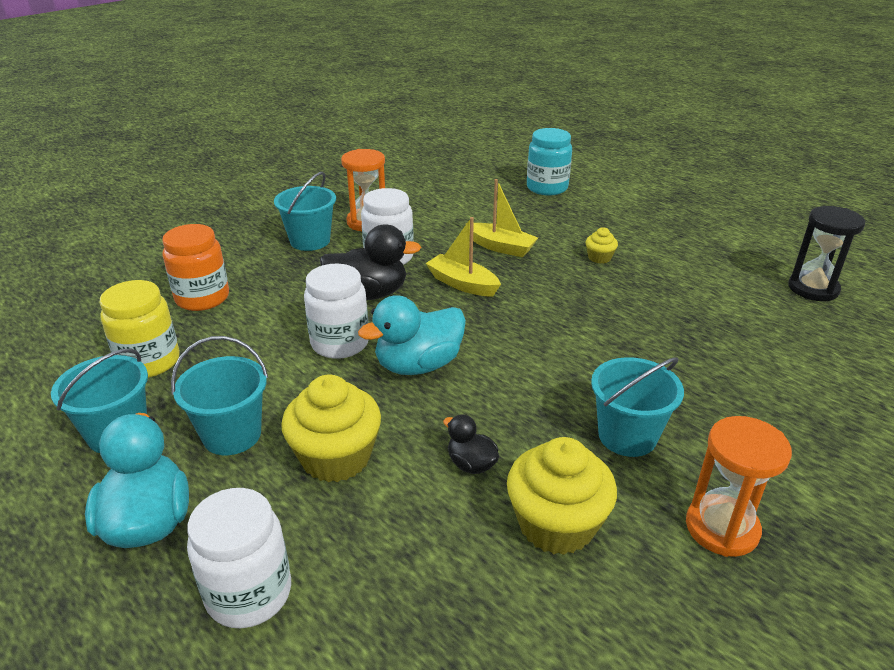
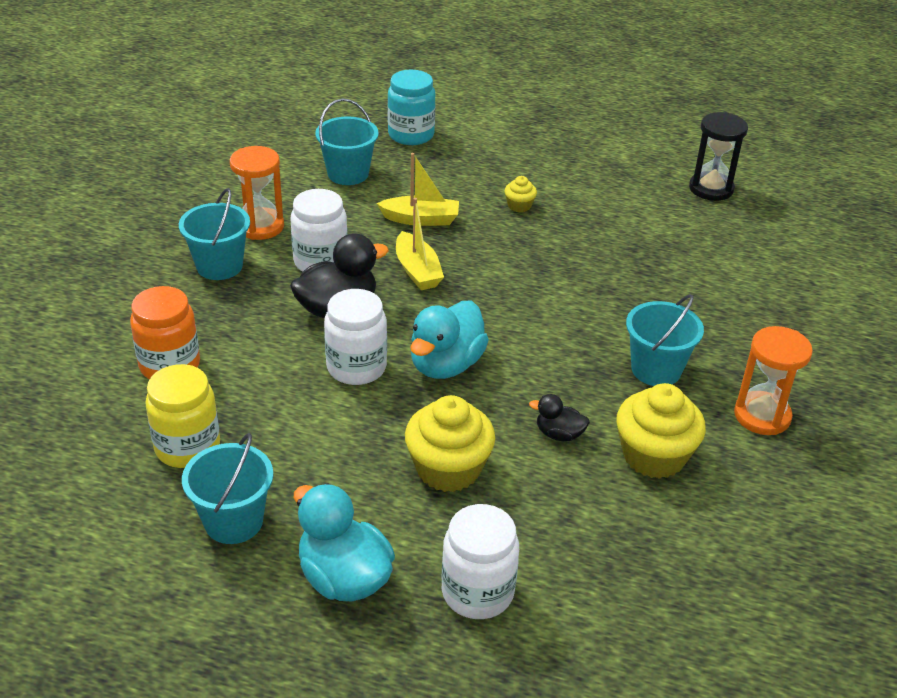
camera: 30 degrees left, 5 degrees up
turquoise bucket [171,336,268,455] -> turquoise bucket moved to [315,99,379,185]
yellow boat [426,217,501,296] -> yellow boat turned 120 degrees counterclockwise [396,198,444,290]

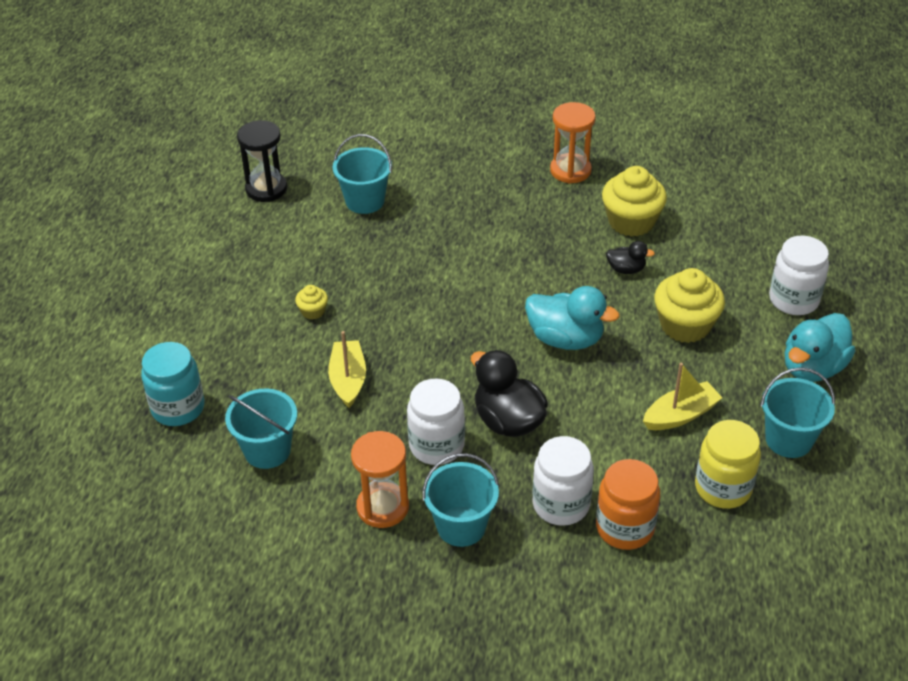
camera: 95 degrees left, 5 degrees up
white jar [324,289,387,385] -> white jar moved to [532,436,594,526]
yellow boat [396,198,444,290] -> yellow boat moved to [643,363,722,430]
black duck [529,394,590,441] -> black duck turned 90 degrees counterclockwise [606,241,655,274]
turquoise bucket [626,294,704,386] -> turquoise bucket moved to [333,134,392,214]

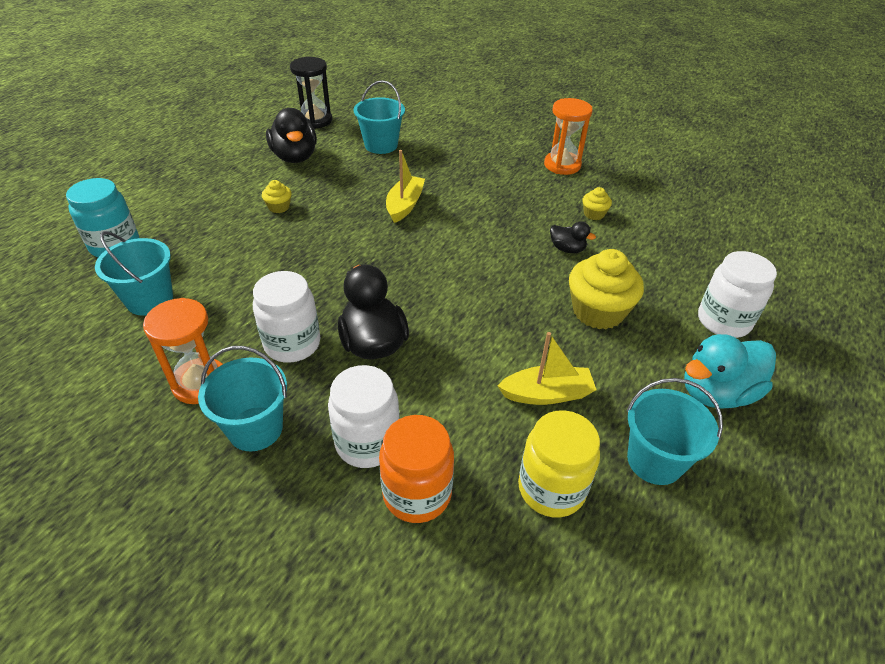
camera: 20 degrees right, 0 degrees up
yellow boat [328,331,366,408] -> yellow boat moved to [386,150,425,223]
turquoise duck [525,286,619,350] -> none
yellow cupcake [602,166,667,237] -> yellow cupcake [582,187,612,220], size x0.48
none -> black duck [266,108,317,163]

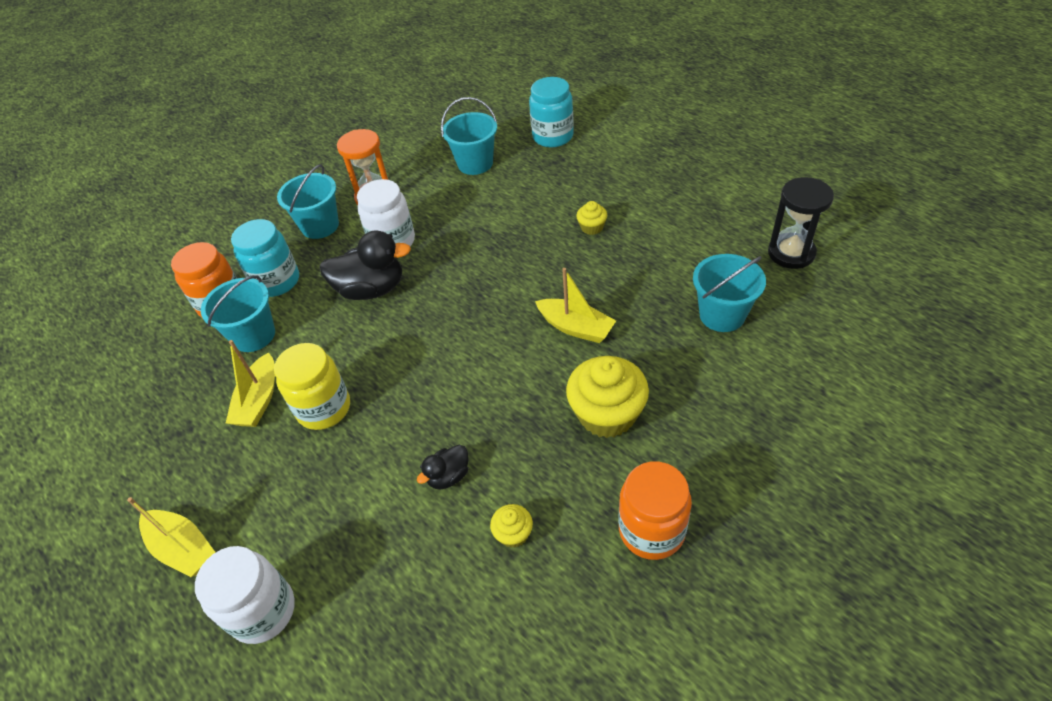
camera: 110 degrees right, 5 degrees up
black duck [266,108,317,163] -> none
white jar [328,365,400,468] -> turquoise jar [231,219,299,297]
yellow jar [518,410,600,517] -> yellow jar moved to [274,343,350,430]
orange hourglass [544,98,593,175] -> orange jar [619,461,692,560]
yellow cupcake [569,249,644,329] -> yellow cupcake moved to [566,356,649,438]
turquoise bucket [627,378,723,485] -> turquoise bucket moved to [201,275,275,352]
turquoise duck [684,334,776,409] -> yellow boat [127,497,215,577]

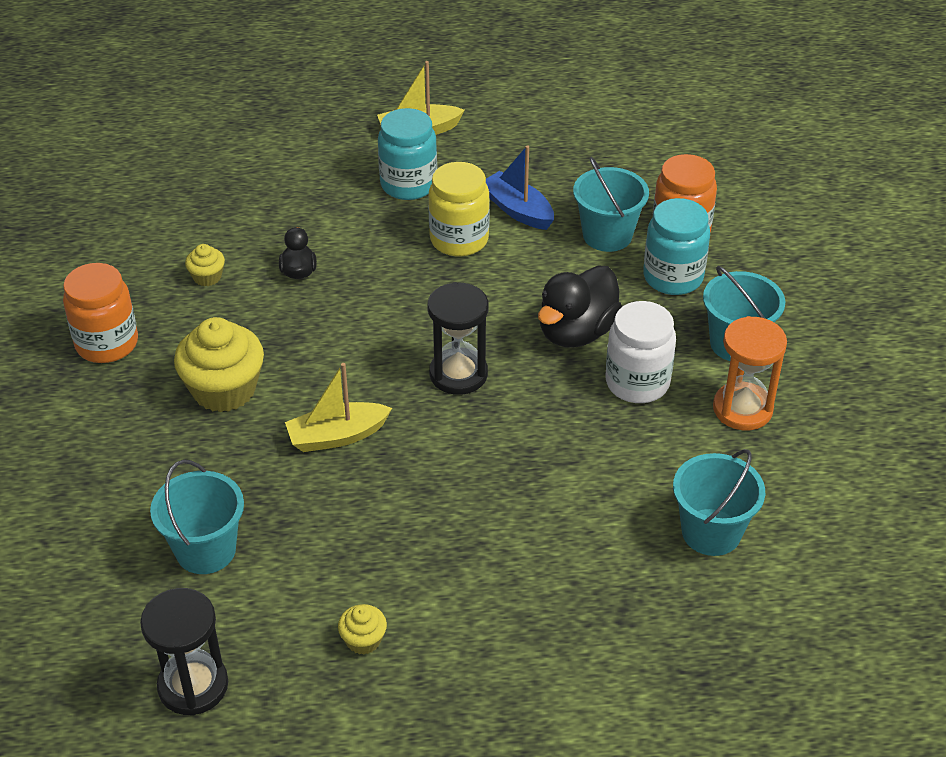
camera: 125 degrees right, 5 degrees down
white jar [195,546,295,644] -> none
yellow boat [226,340,275,427] -> blue boat [486,145,554,230]
turquoise jar [529,77,574,147] -> turquoise jar moved to [378,108,437,200]
yellow cupcake [576,201,607,235] -> yellow cupcake moved to [338,604,387,655]
none -> black hourglass [427,282,488,395]

